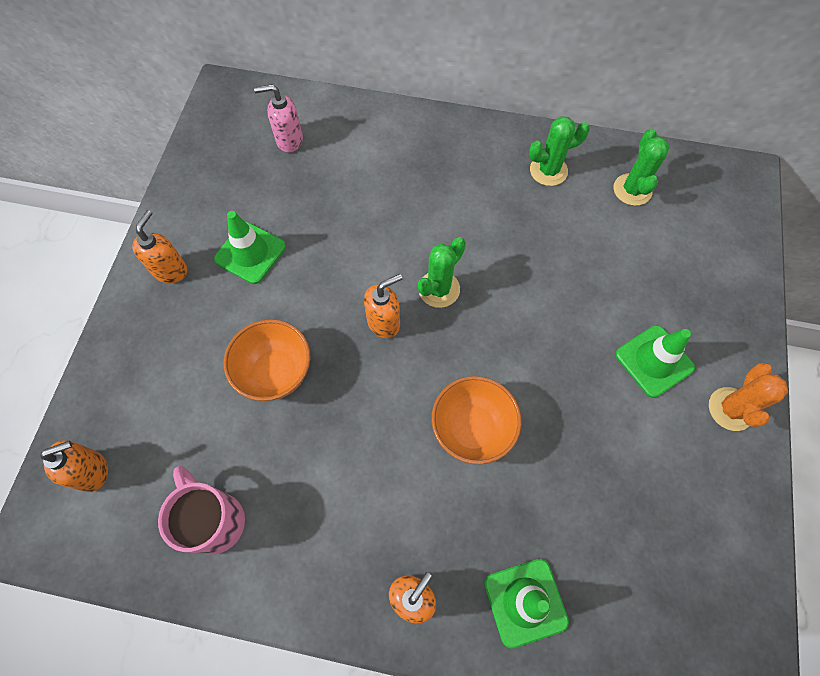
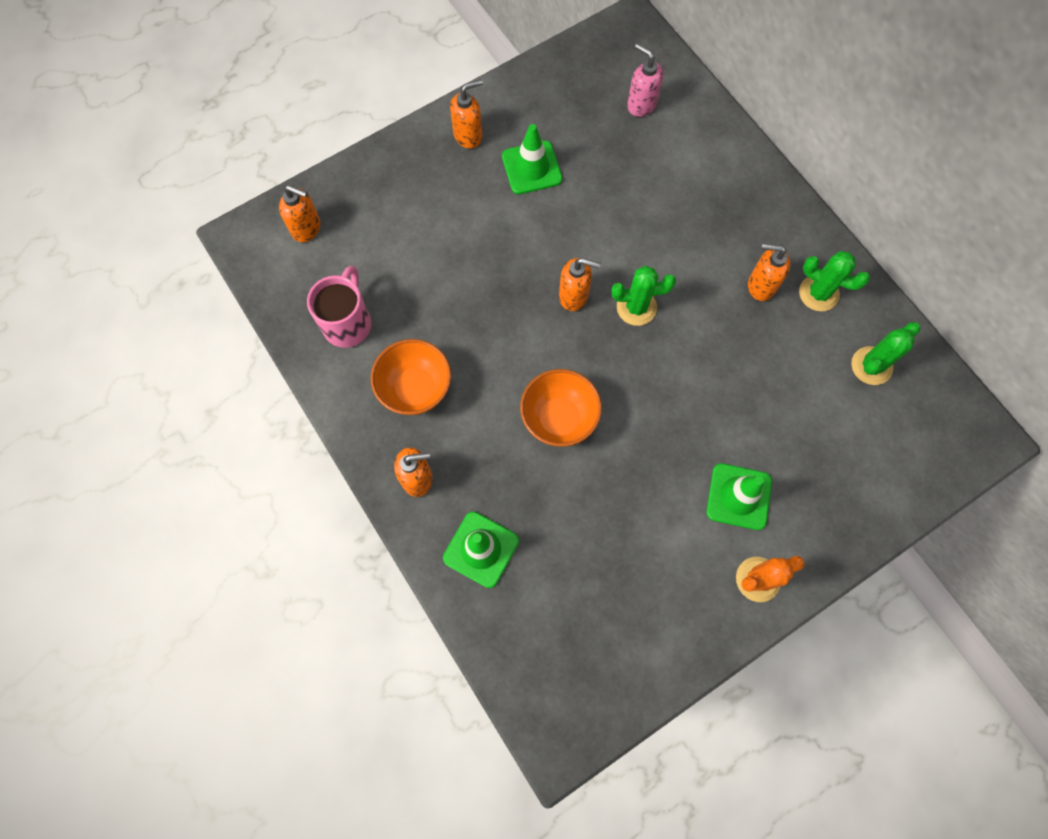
camera: 45 degrees right, 5 degrees up
orange bowl [224,319,311,401] -> orange bowl moved to [371,339,451,415]
none -> orange soap dispenser [748,243,790,301]

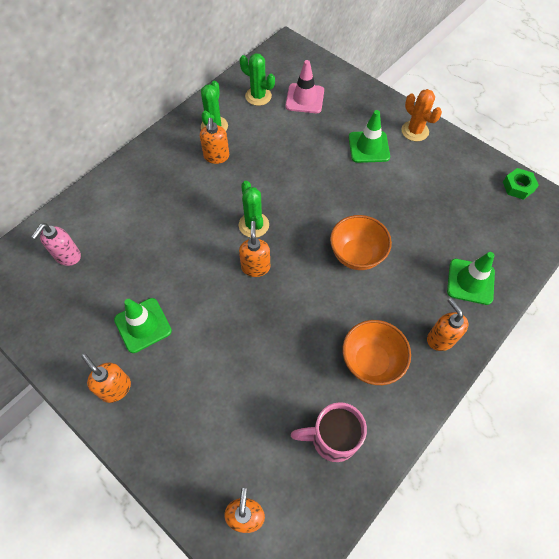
camera: 105 degrees left, 10 degrees down
none -> pink traffic cone [285,60,324,113]
none -> green nut [503,168,539,200]

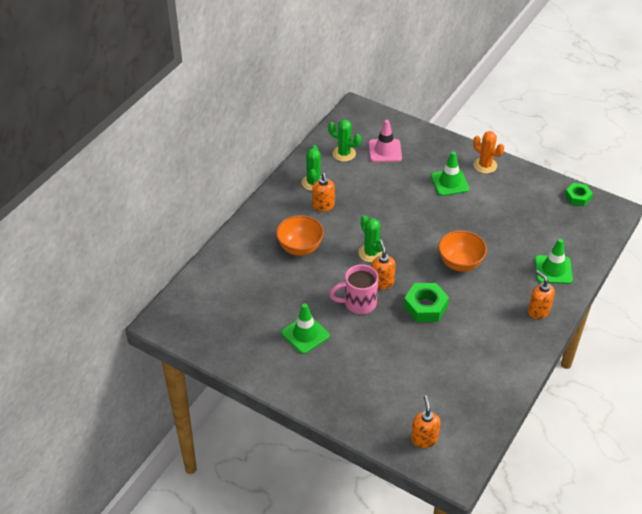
camera: 10 degrees left, 15 degrees down
pink soap dispenser [32,223,81,266] -> none
orange soap dispenser [82,354,131,403] -> none
pink mug [291,402,367,462] -> pink mug moved to [329,264,379,314]
orange bowl [342,320,411,385] -> orange bowl moved to [276,215,324,256]
none -> green nut [404,283,449,322]

